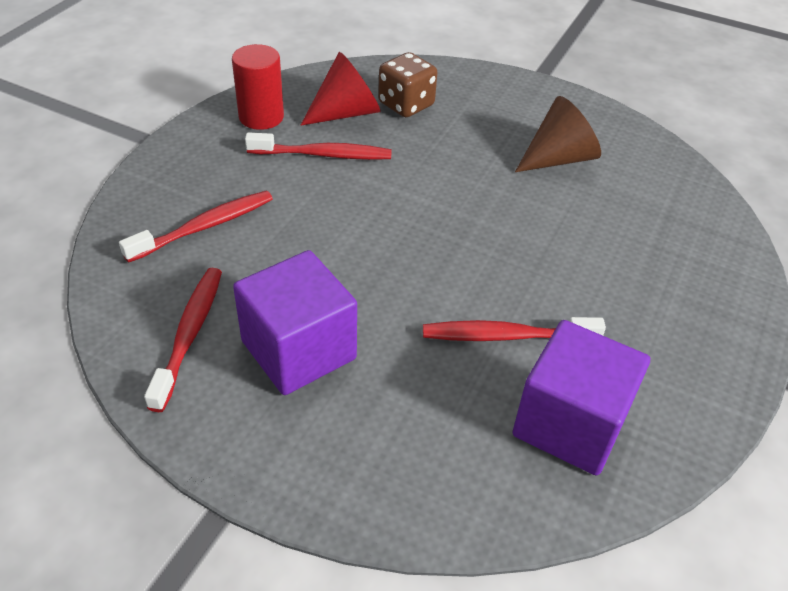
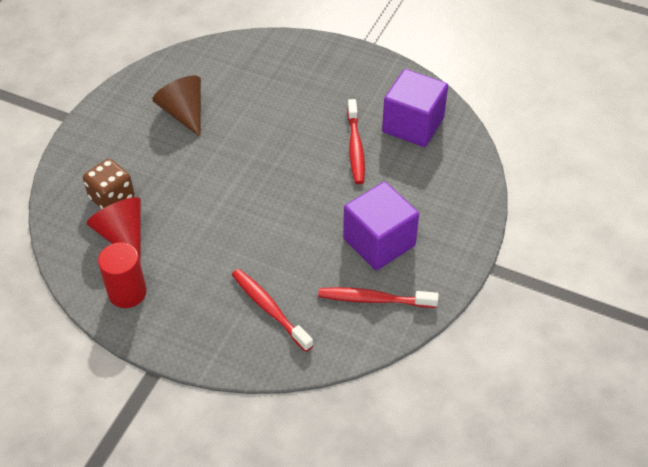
camera: 90 degrees left, 5 degrees up
red toothbrush [245,132,392,160] -> none

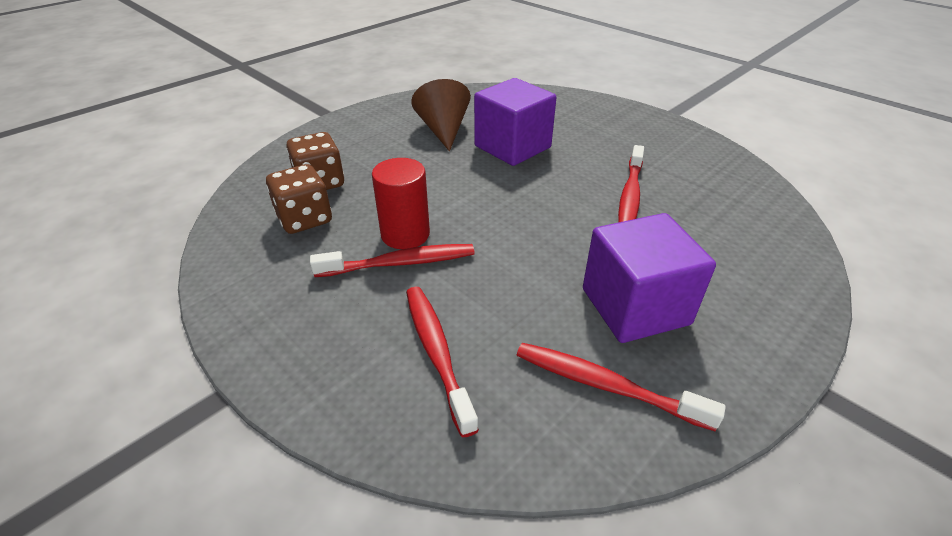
camera: 20 degrees right, 10 degrees down
red cone [86,197,141,260] -> brown dice [266,164,332,234]
red cylinder [98,242,147,308] -> red cylinder moved to [372,158,430,249]
purple cube [382,69,448,147] -> purple cube moved to [474,78,557,166]
none -> red toothbrush [310,244,475,277]

